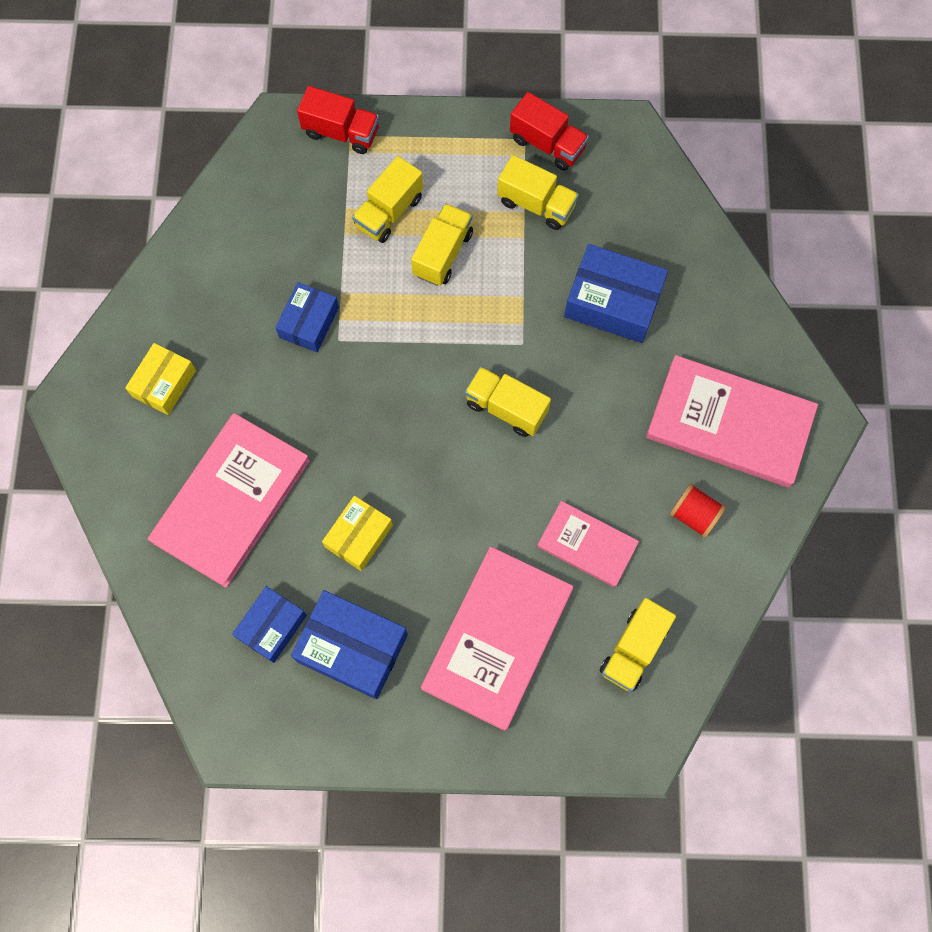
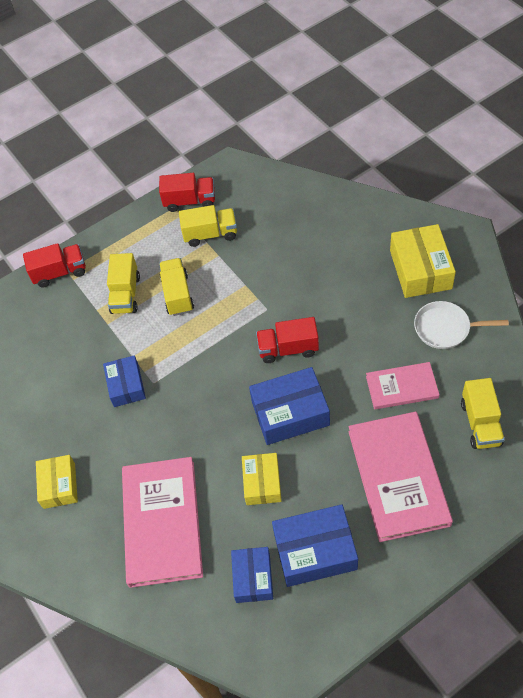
camera: 30 degrees left, 15 degrees down
yellow truck [465,367,551,437] -> red truck [256,317,319,363]
blue box [564,244,668,343] -> blue box moved to [249,367,330,445]
pink book [646,355,818,488] -> yellow box [390,224,456,298]
red spool [670,484,726,538] -> white pan [414,301,509,349]

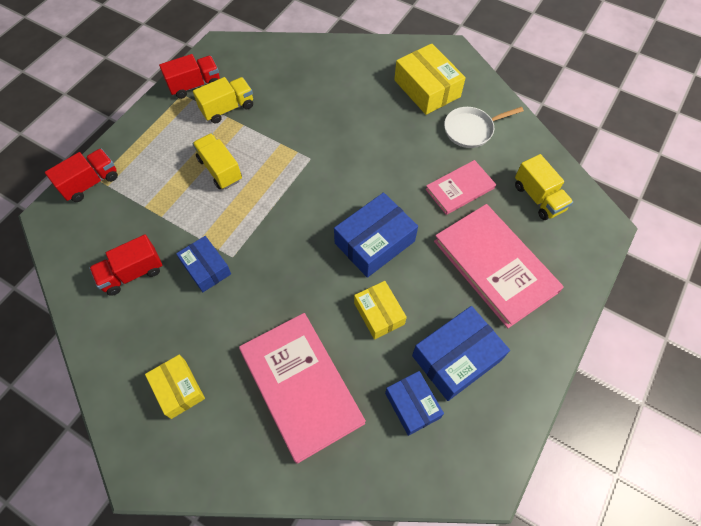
camera: 30 degrees left, 5 degrees up
yellow truck [107,253,140,314] -> none
red truck [256,317,319,363] -> red truck moved to [89,235,162,296]

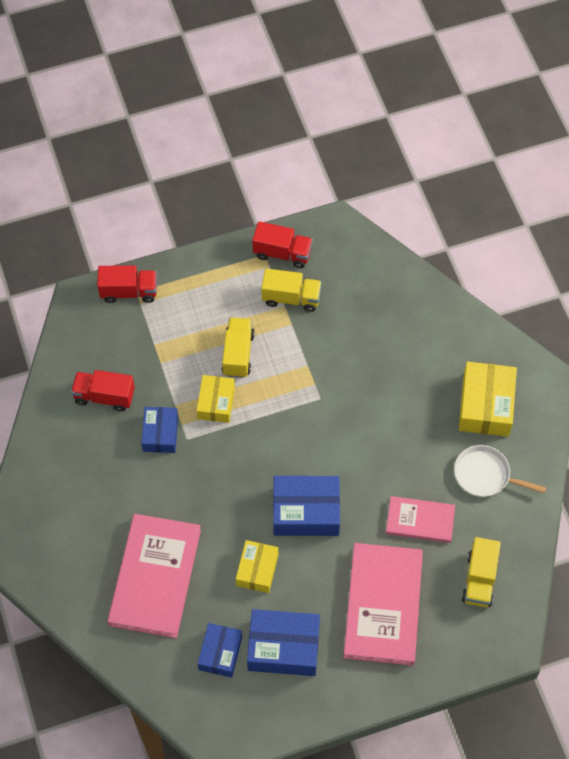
camera: 40 degrees right, 0 degrees up
yellow box [145,355,205,419] -> yellow box moved to [197,375,235,423]

